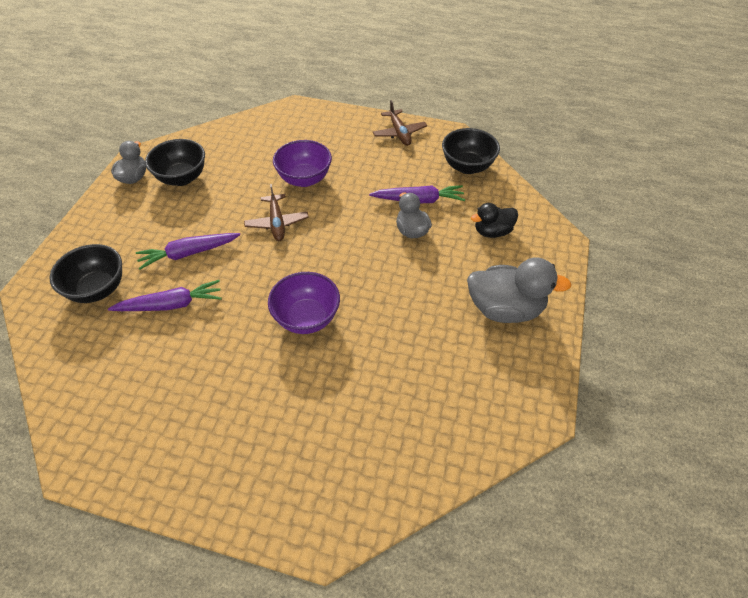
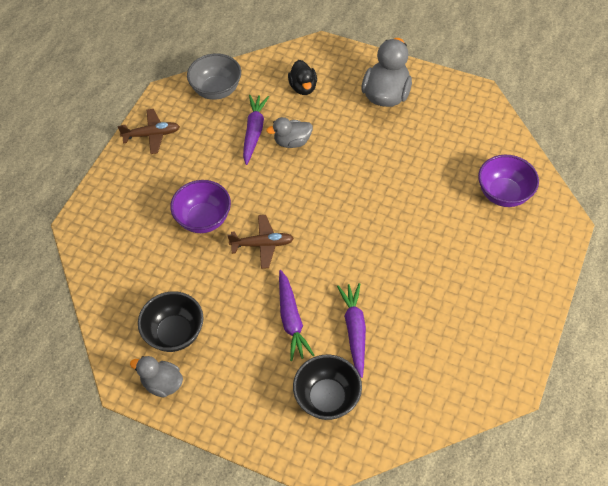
camera: 80 degrees left, 5 degrees up
purple bowl [268,272,340,334] -> purple bowl moved to [478,155,539,207]
black bowl [442,128,500,174] -> grey bowl [187,54,241,100]

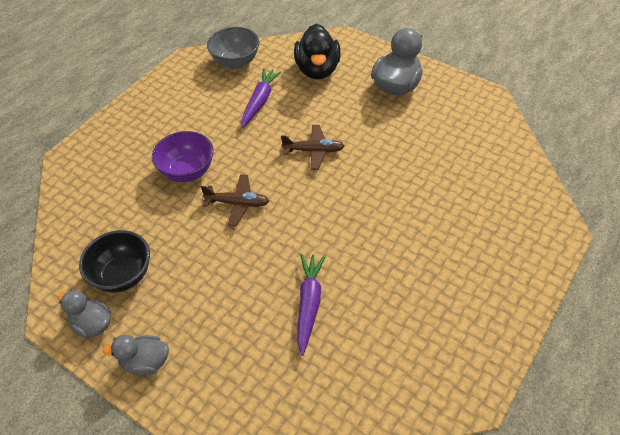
camera: 10 degrees right, 5 degrees down
brown plane [118,109,180,154] -> brown plane moved to [281,125,344,170]
grey duck [266,117,313,148] -> grey duck moved to [103,335,169,376]
purple carrot [279,270,314,361] -> none
black duck [288,60,317,95] -> black duck [294,24,341,80], size x1.66
black bowl [293,355,362,420] -> none
purple bowl [478,155,539,207] -> none

